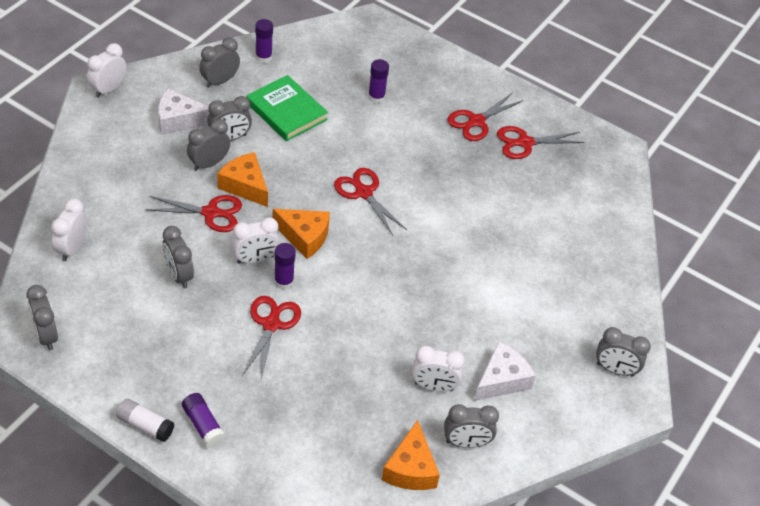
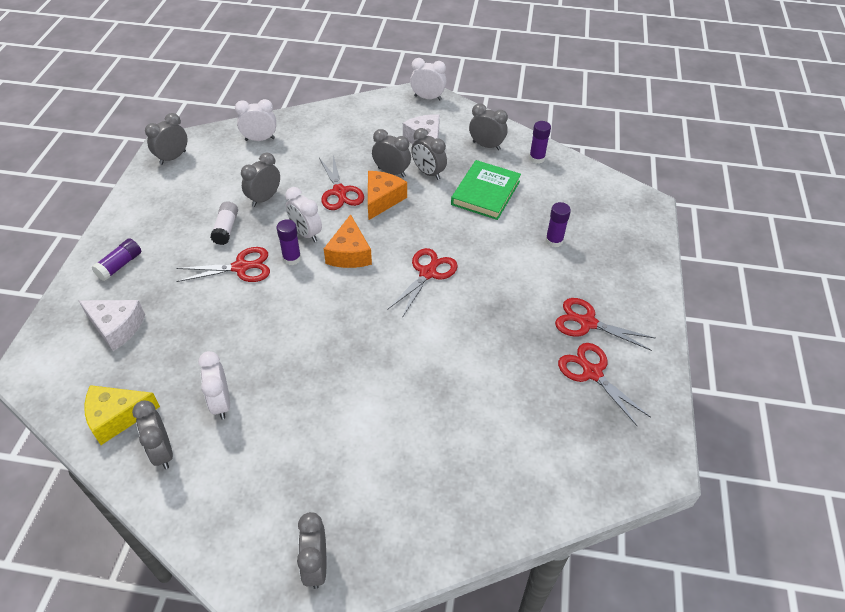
camera: 70 degrees right, 0 degrees up
white glue stick [116,398,174,442] -> white glue stick moved to [210,201,238,245]
orange cheese [381,420,440,490] -> yellow cheese [84,385,160,445]
white cheese [474,341,536,401] -> white cheese moved to [79,300,145,351]

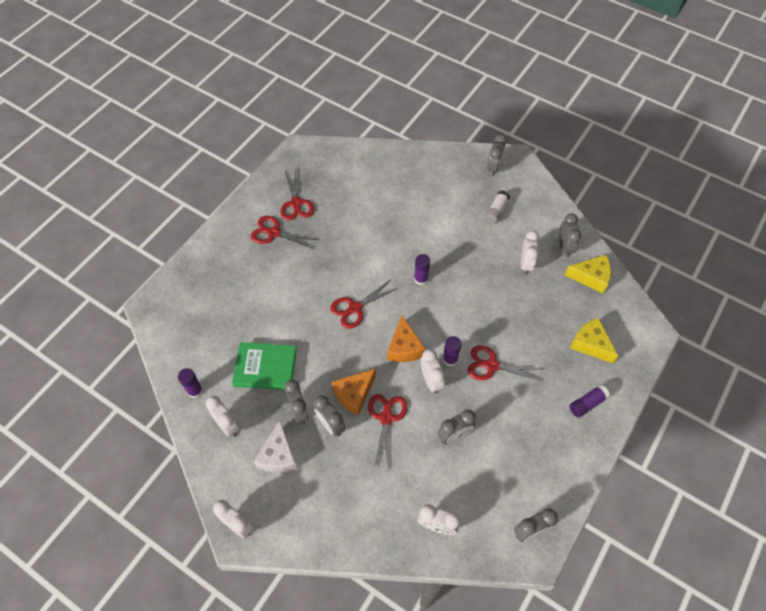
camera: 155 degrees left, 10 degrees up
white cheese [79,300,145,351] -> yellow cheese [570,318,618,363]
white glue stick [210,201,238,245] -> white glue stick moved to [485,191,510,224]
orange cheese [324,214,372,268] -> orange cheese turned 150 degrees clockwise [387,315,426,362]
green book [451,160,521,220] -> green book turned 45 degrees clockwise [232,342,297,390]
grey clock [469,103,508,150] -> white clock [206,396,239,437]
purple glue stick [546,202,571,247] -> purple glue stick moved to [414,254,430,285]
red scissors [555,298,655,351] -> red scissors turned 150 degrees clockwise [251,216,319,249]

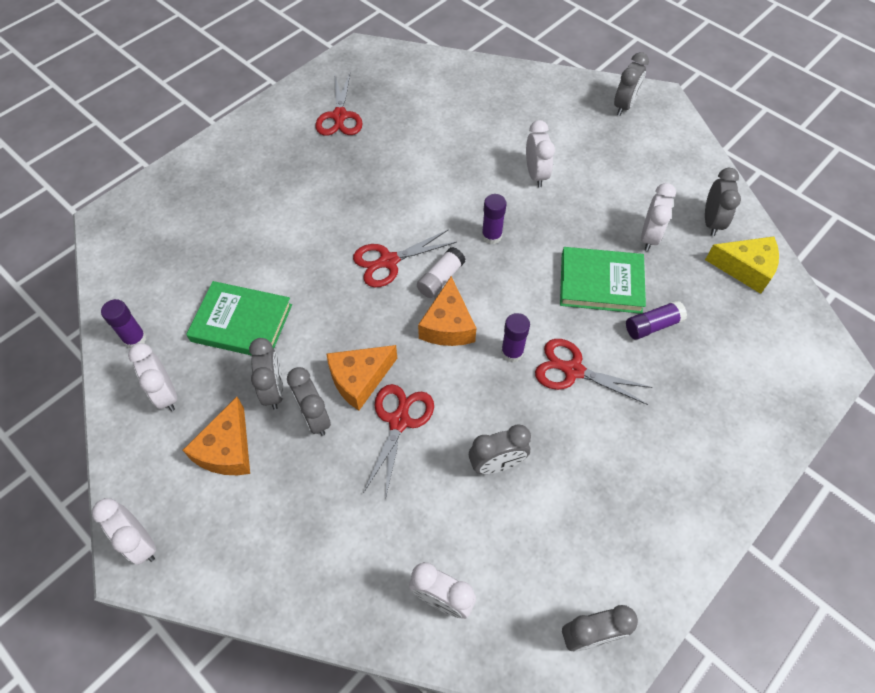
camera: 10 degrees right, 0 degrees up
red scissors [251,216,319,249] -> none
white cheese [254,421,297,473] -> orange cheese [183,397,250,475]
white clock [421,349,445,393] -> white clock moved to [526,120,555,187]
white glue stick [485,191,510,224] -> white glue stick moved to [417,247,466,298]
purple glue stick [569,384,610,418] -> purple glue stick moved to [626,300,687,340]
yellow cheese [570,318,618,363] -> none
none -> green book [560,247,646,314]

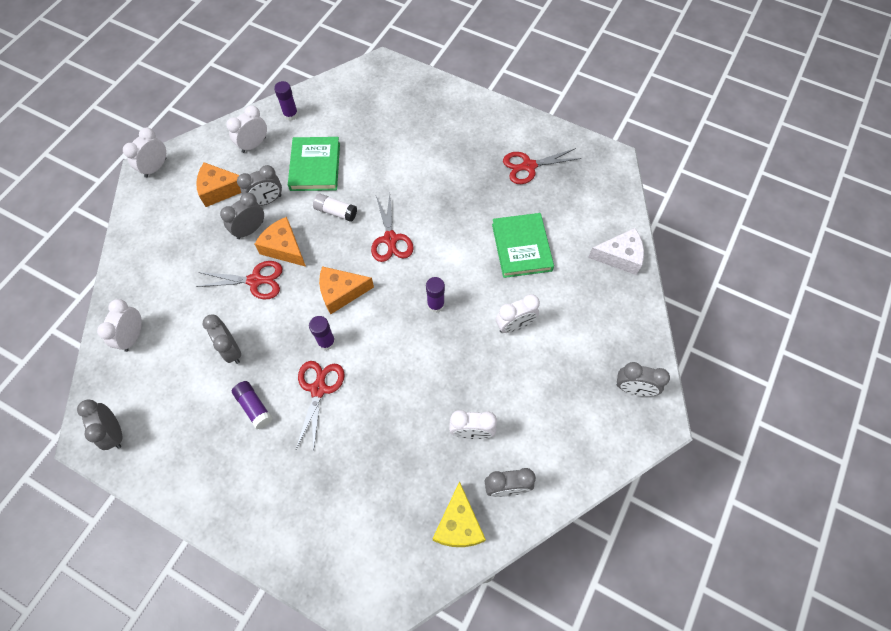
camera: 75 degrees right, 5 degrees up
red scissors [353,229,457,287] -> red scissors turned 150 degrees counterclockwise [371,193,414,262]
white glue stick [417,247,466,298] -> white glue stick moved to [313,193,357,222]
green book [560,247,646,314] -> green book moved to [492,213,554,278]
purple glue stick [626,300,687,340] -> purple glue stick moved to [232,381,273,429]
none -> white cheese [588,228,644,275]

